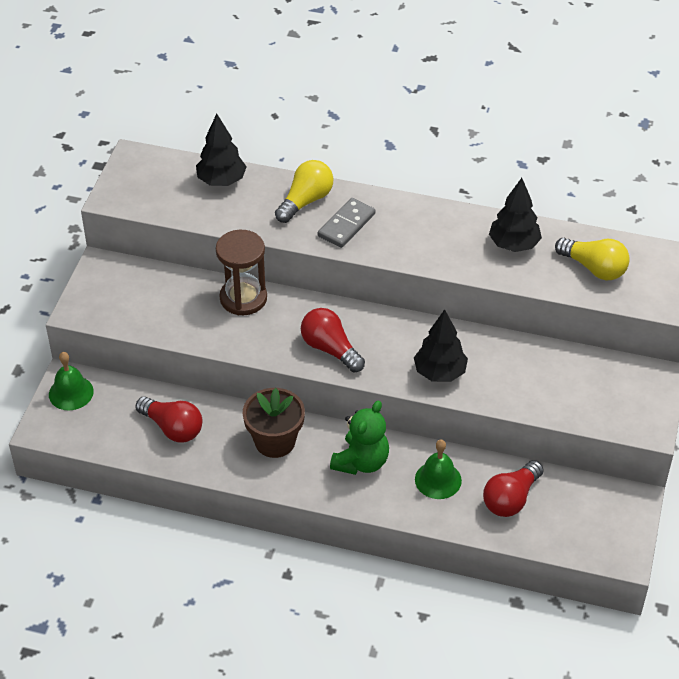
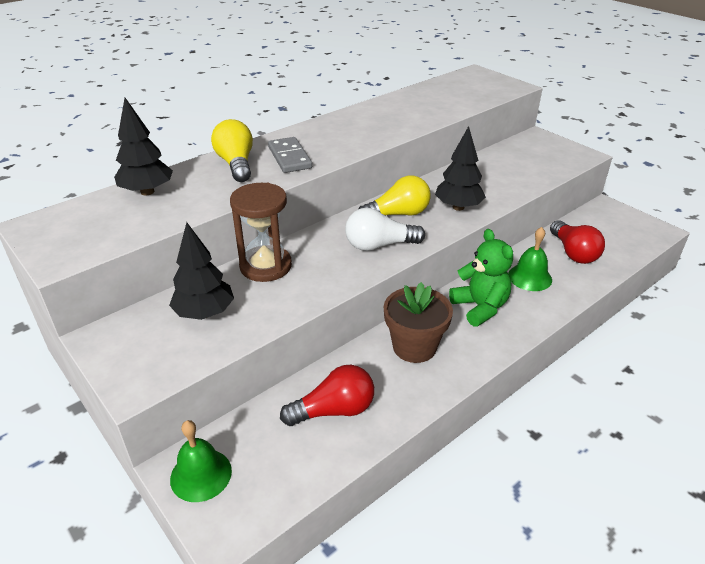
camera: 55 degrees left, 10 degrees down
red light bulb [301,308,365,372] -> white light bulb [345,208,425,251]
black tree [489,178,542,252] -> black tree moved to [169,222,234,320]
yellow light bulb [555,238,630,281] -> yellow light bulb moved to [359,175,431,216]

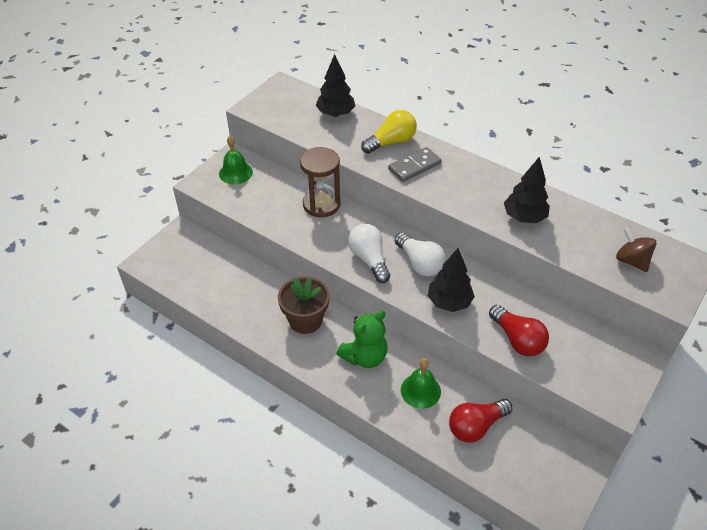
camera: 75 degrees right, 10 degrees up
black tree [169,222,234,320] -> black tree moved to [504,156,550,223]
green bell [170,420,232,502] -> green bell moved to [219,136,253,184]
red light bulb [280,365,374,426] -> red light bulb moved to [489,305,549,356]
yellow light bulb [359,175,431,216] -> white light bulb [395,232,446,276]
none -> brown spinning top [616,227,656,272]

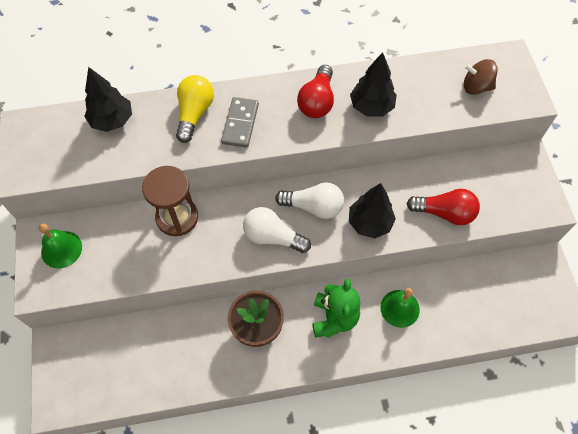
camera: 45 degrees left, 15 degrees up
red light bulb [449,399,513,443] -> red light bulb moved to [297,65,334,118]

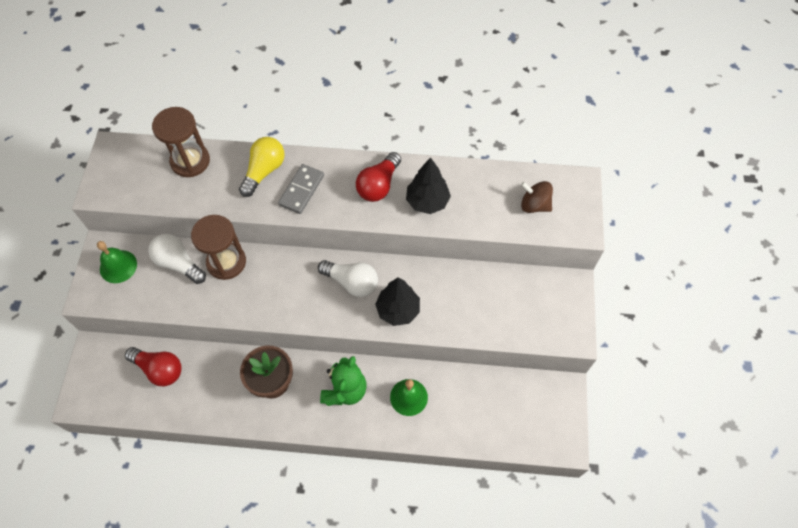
camera: 15 degrees right, 0 degrees up
black tree [84,67,132,132] -> brown hourglass [152,107,210,177]
white light bulb [243,207,311,253] -> white light bulb moved to [148,234,206,284]
red light bulb [406,189,480,225] -> red light bulb moved to [125,347,182,386]

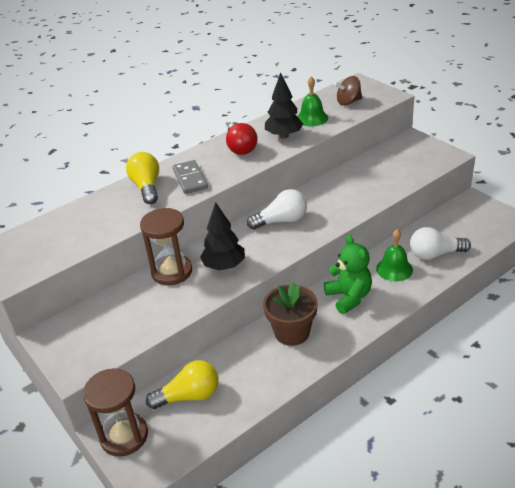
camera: 40 degrees left, 25 degrees down
green bell [97,241,137,283] -> green bell moved to [297,77,328,126]
red light bulb [125,347,182,386] -> yellow light bulb [146,360,218,409]
white light bulb [148,234,206,284] -> white light bulb moved to [410,227,471,260]
brown hourglass [152,107,210,177] -> brown hourglass moved to [83,368,148,457]
black tree [375,277,420,326] -> black tree moved to [200,202,245,270]

